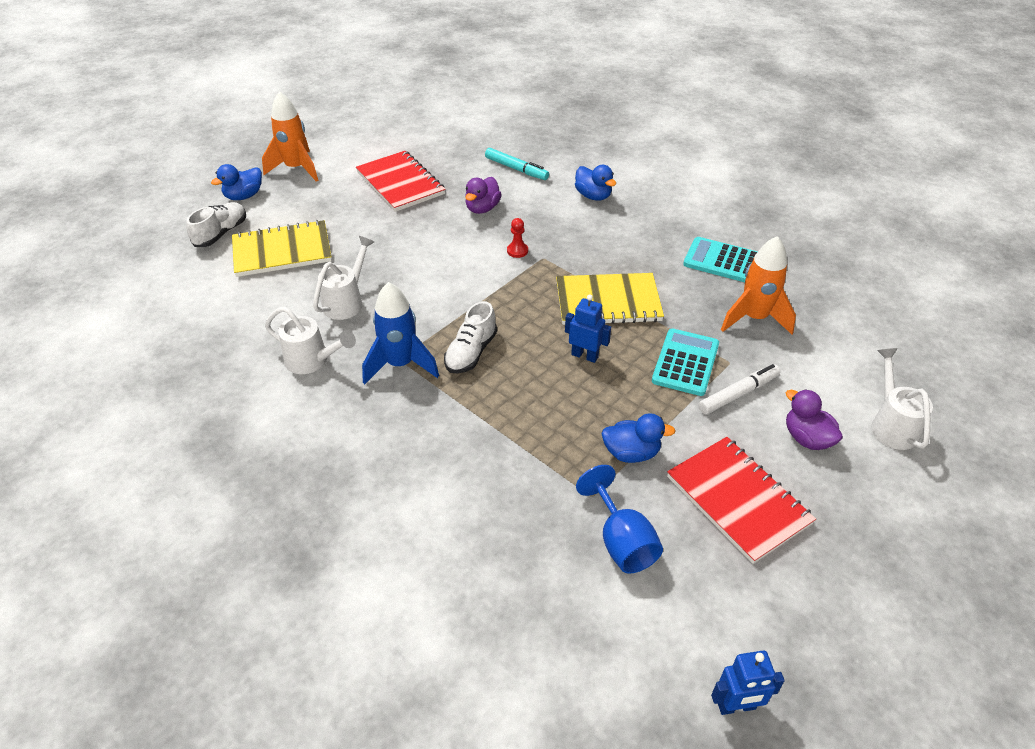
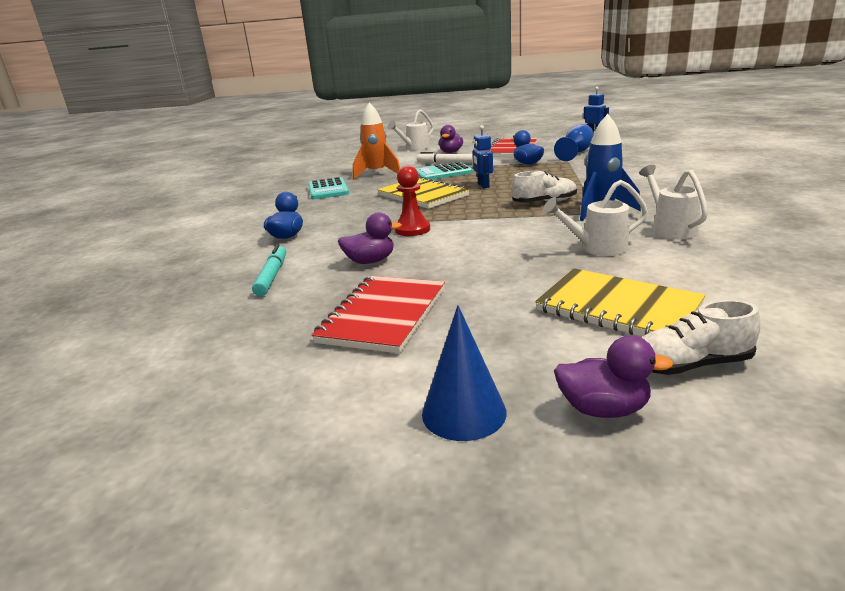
camera: 125 degrees left, 20 degrees down
blue duck [211,164,262,200] -> purple duck [554,335,673,418]
orange rocket [262,91,318,182] -> blue cone [422,305,507,441]
red pawn [507,218,528,258] -> red pawn [395,166,430,236], size x1.64

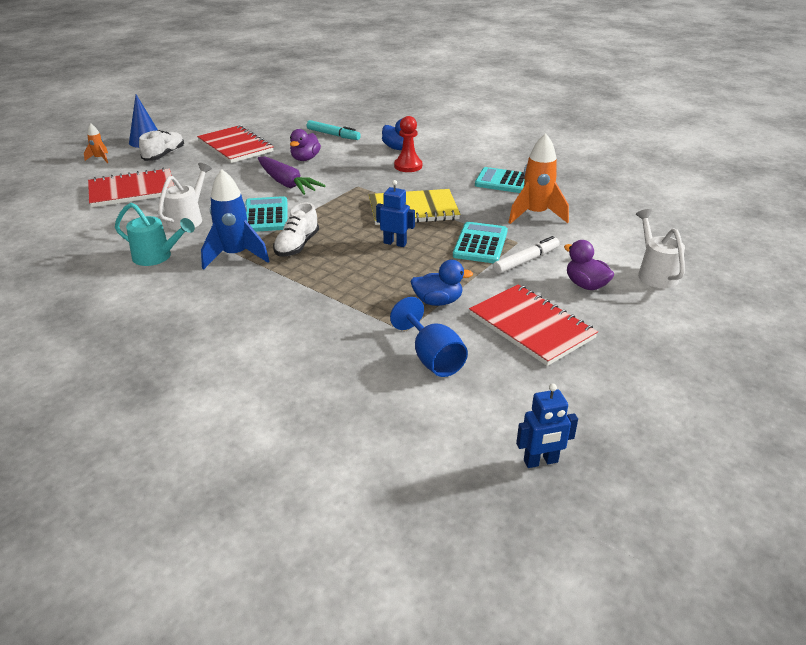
camera: 120 degrees right, 10 degrees up
red pawn [395,166,430,236] -> red pawn moved to [394,116,422,172]
yellow notebook [535,268,706,336] -> red notebook [88,168,174,208]
purple duck [554,335,673,418] -> orange rocket [84,123,108,163]
white watering can [639,165,708,239] -> turquoise watering can [115,203,195,266]
white shoe [642,300,760,375] -> white shoe moved to [139,130,184,161]
none -> turquoise calculator [245,196,288,232]
none -> purple carrot [258,156,325,195]

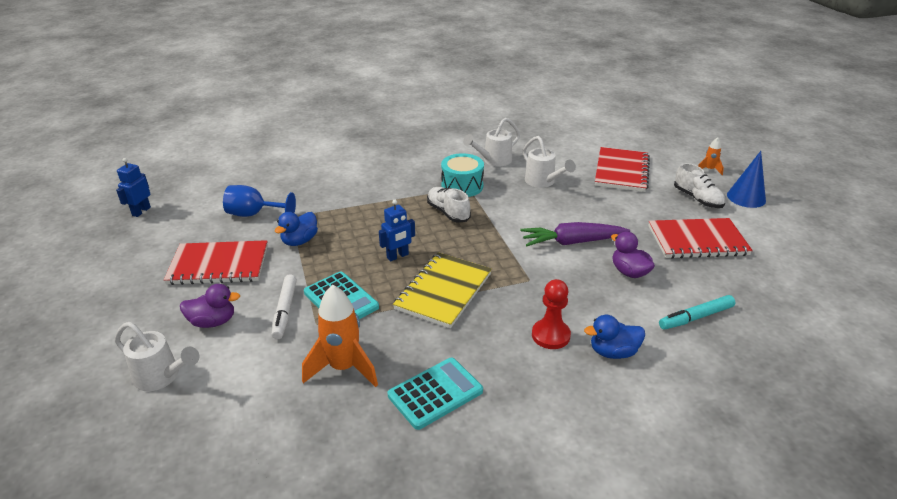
camera: 125 degrees right, 0 degrees up
turquoise watering can [115,203,195,266] -> white watering can [463,118,520,166]
blue rocket [201,169,269,270] -> turquoise drum [441,153,484,197]
turquoise calculator [245,196,288,232] -> none

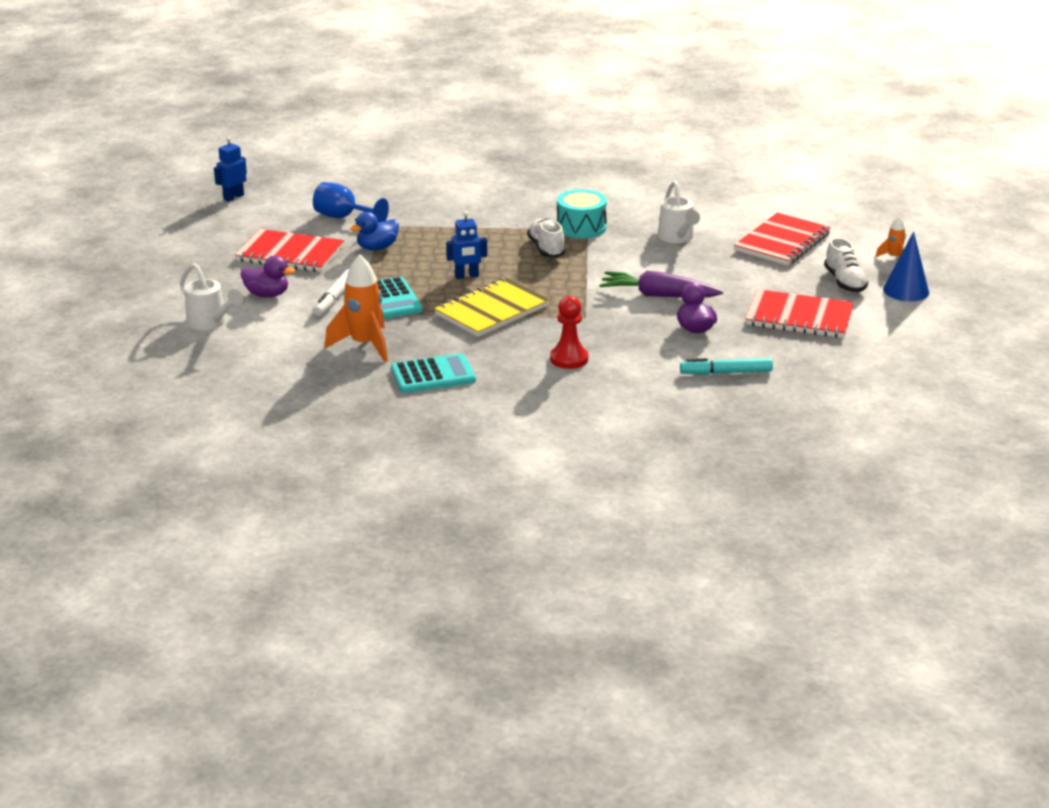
camera: 20 degrees right, 5 degrees down
white watering can [463,118,520,166] -> none
blue duck [584,315,645,359] -> none

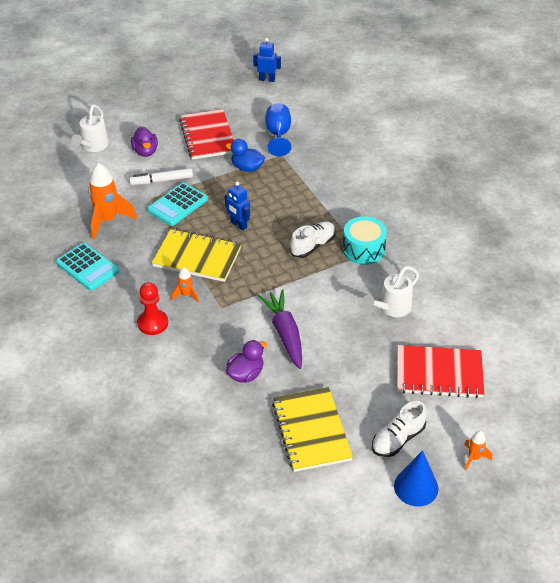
camera: 60 degrees right, 15 degrees up
turquoise marker [680,358,773,375] -> none
red notebook [746,289,854,338] -> yellow notebook [272,387,353,472]
none -> orange rocket [171,267,199,302]

